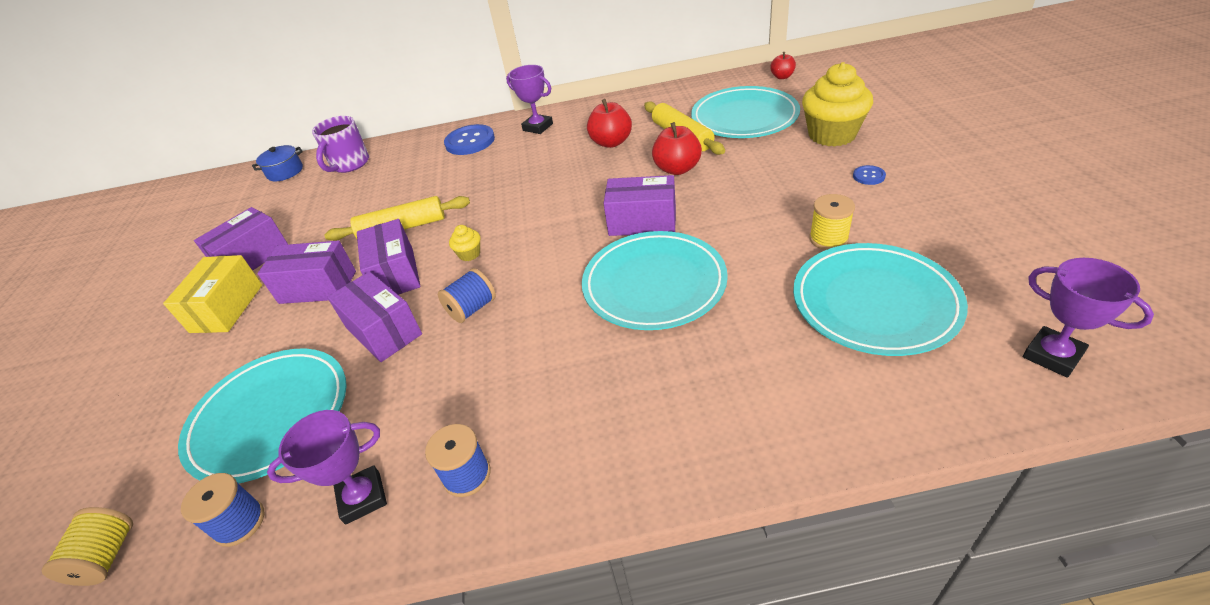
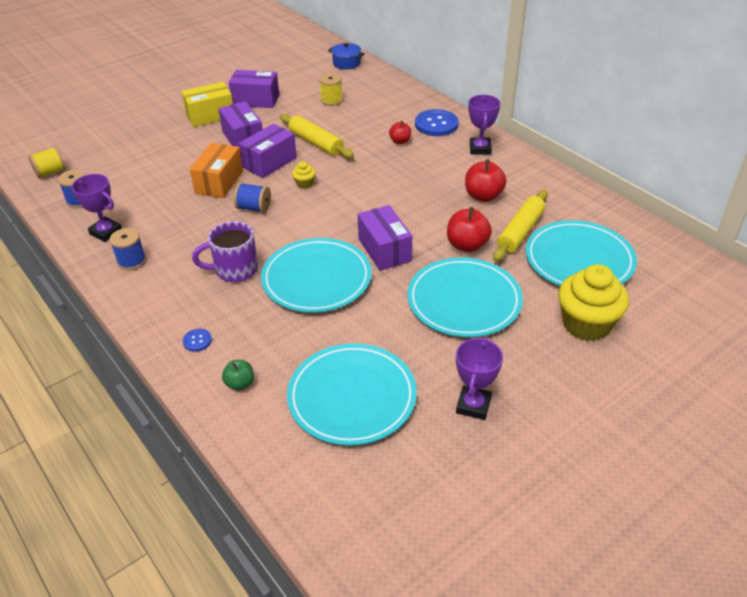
camera: 55 degrees right, 0 degrees up
turquoise plate [178,349,347,484] -> turquoise plate moved to [407,257,523,337]
purple mug [312,116,369,173] -> purple mug moved to [192,221,258,282]
purple box [327,271,422,362] -> orange box [190,143,243,198]
red apple [770,52,796,79] -> red apple moved to [389,121,411,144]
yellow spool [809,194,855,250] -> yellow spool moved to [319,73,343,106]
blue button [853,165,886,185] -> blue button moved to [183,329,212,352]
purple trophy [1023,258,1154,378] -> purple trophy moved to [456,337,503,420]
none -> green apple [222,360,254,391]

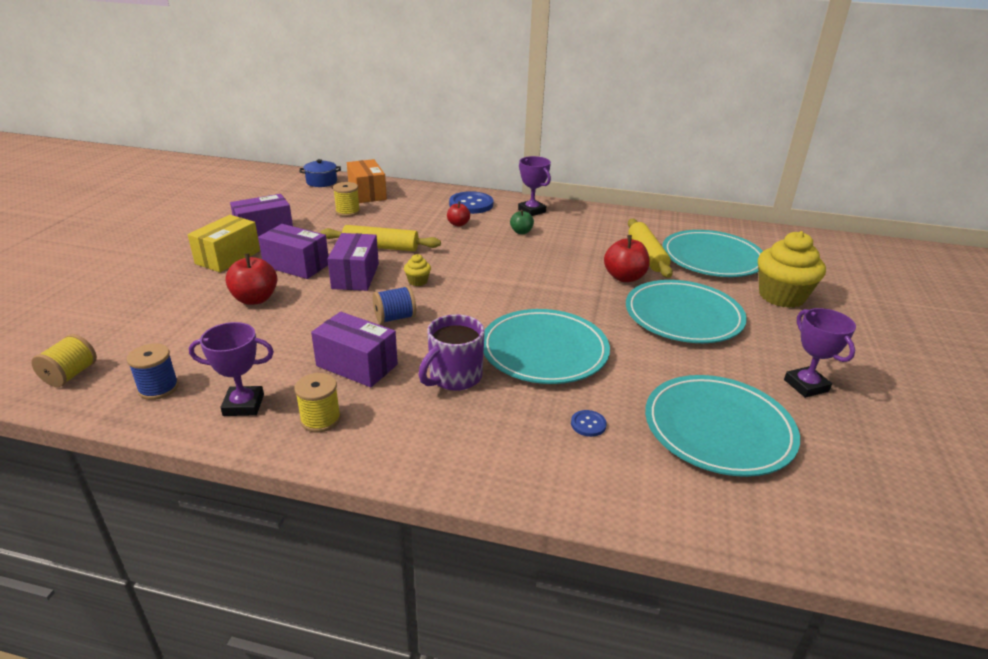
camera: 40 degrees left, 10 degrees down
blue spool [109,228,146,270] -> yellow spool [295,373,341,433]
blue button [183,329,212,352] -> blue button moved to [571,410,607,437]
orange box [190,143,243,198] -> orange box moved to [347,159,387,203]
green apple [222,360,254,391] -> green apple moved to [510,210,534,234]
purple box [358,205,412,271] -> purple box moved to [311,312,398,387]
red apple [465,159,506,202] -> red apple moved to [225,253,277,305]

